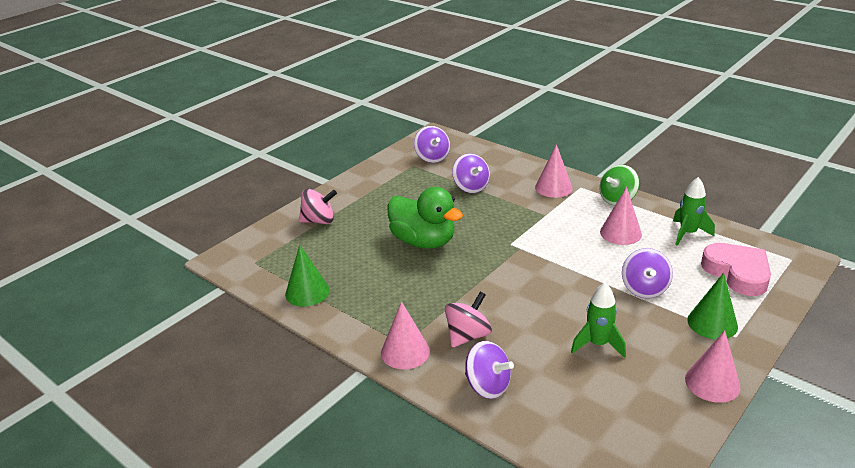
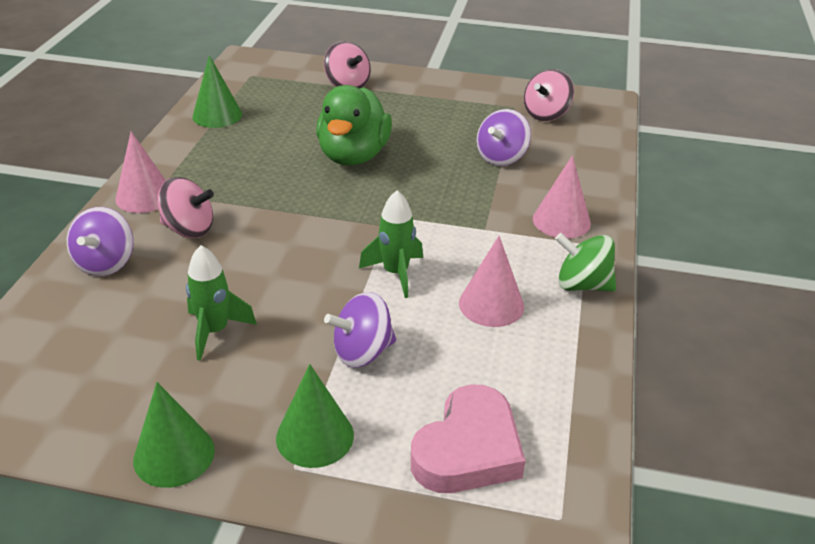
camera: 60 degrees right, 5 degrees up
purple spinning top [414,126,450,163] -> pink spinning top [524,69,574,121]
green rocket [673,177,715,246] -> green rocket moved to [359,190,423,298]
pink cone [685,330,741,403] -> green cone [133,382,215,488]

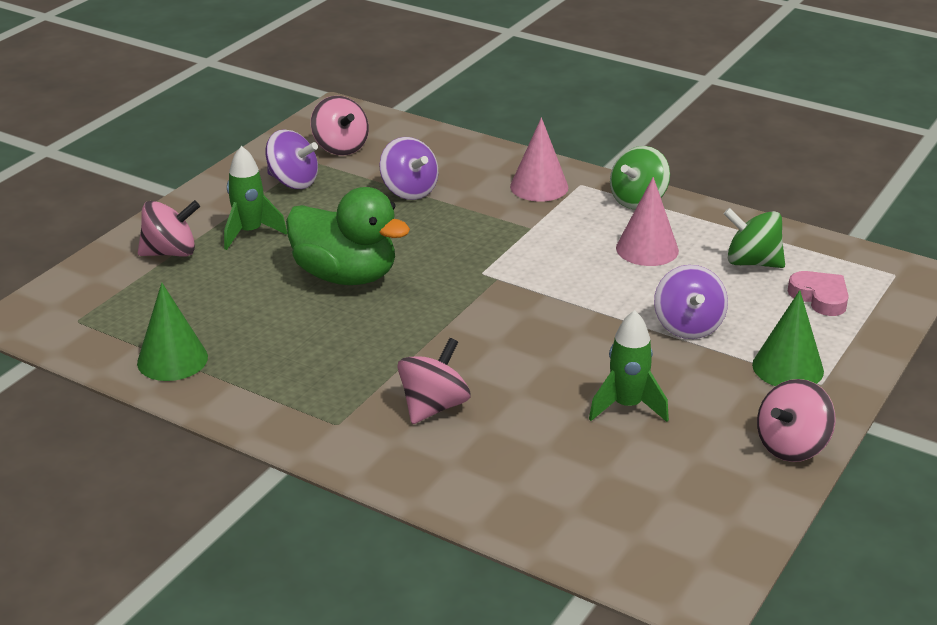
camera: 70 degrees left, 5 degrees down
purple spinning top [67,207,133,276] -> purple spinning top moved to [266,129,318,189]
pink cone [115,131,166,213] -> none
green cone [133,382,215,488] -> pink spinning top [757,379,836,462]
green rocket [359,190,423,298] -> green rocket moved to [224,146,287,250]
pink heart [411,384,526,493] -> pink heart [788,271,849,316], size x0.62
none -> green spinning top [724,208,785,268]

